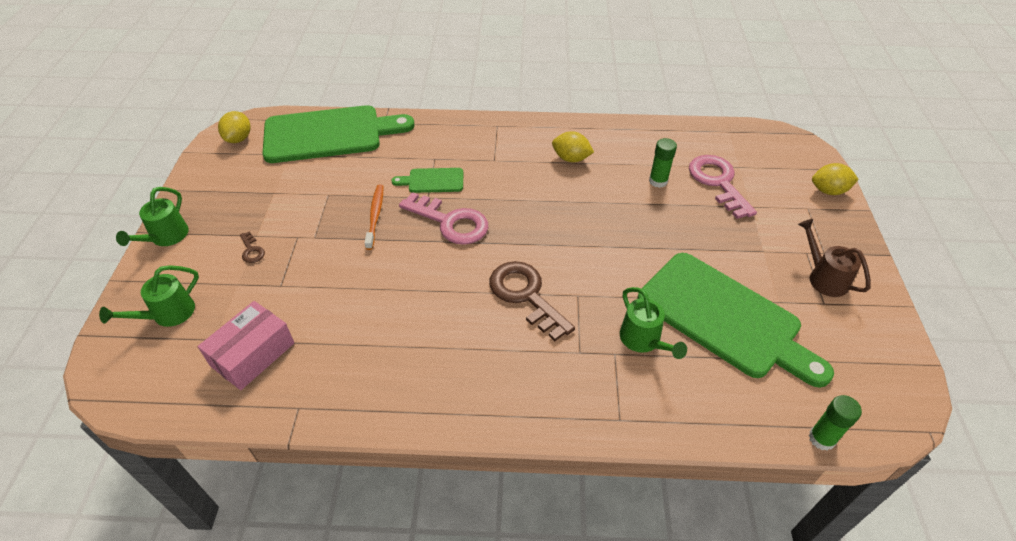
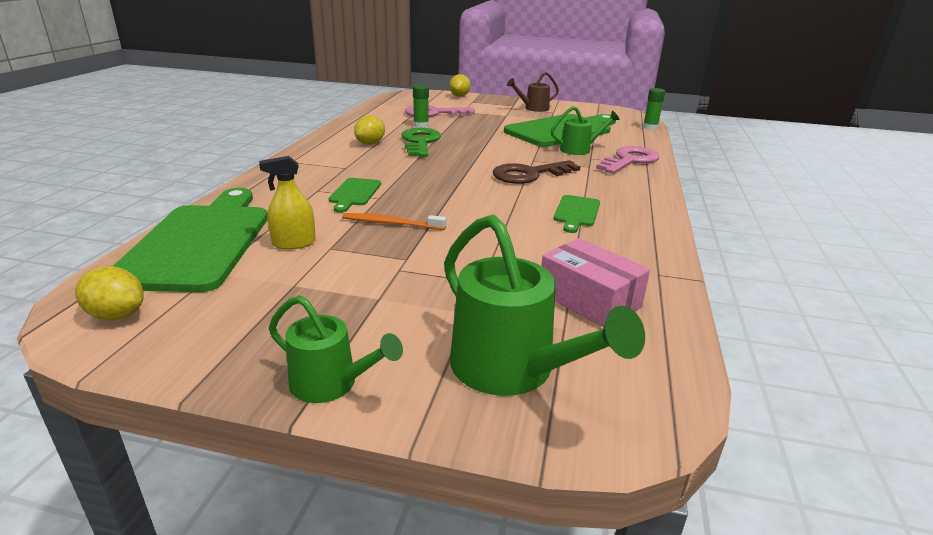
camera: 80 degrees left, 20 degrees down
green watering can [99,265,199,327] -> green watering can [444,215,645,396], size x1.67
brown key [240,231,265,263] -> none
pink key [399,192,488,245] -> pink key moved to [596,146,659,174]
none -> yellow spray bottle [259,156,316,250]
none -> green key [401,128,441,157]
none -> green cutting board [554,195,600,233]

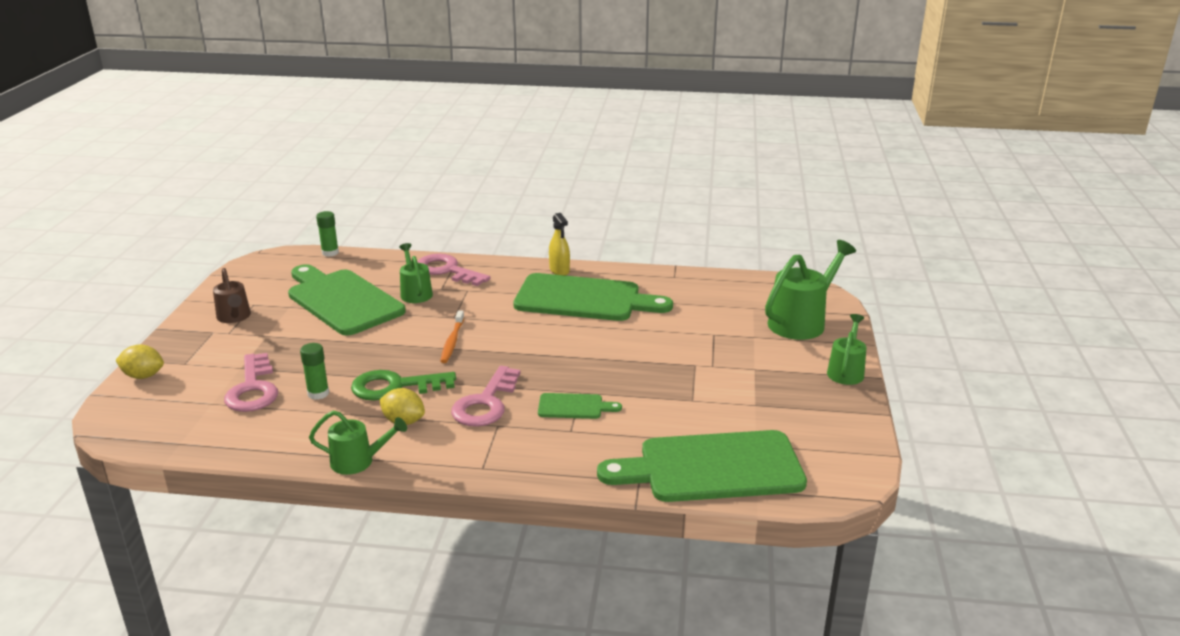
camera: 95 degrees left, 0 degrees up
yellow lemon [75,266,144,320] -> none
yellow spray bottle [259,156,316,250] -> yellow spray bottle moved to [549,213,570,275]
orange toothbrush [342,213,446,230] -> orange toothbrush moved to [440,310,465,363]
brown key [493,160,580,184] -> none
pink box [541,238,650,327] -> none
green cutting board [554,195,600,233] -> green cutting board [513,273,673,321], size x2.23
none -> green watering can [309,411,407,475]
none -> pink key [451,366,521,427]

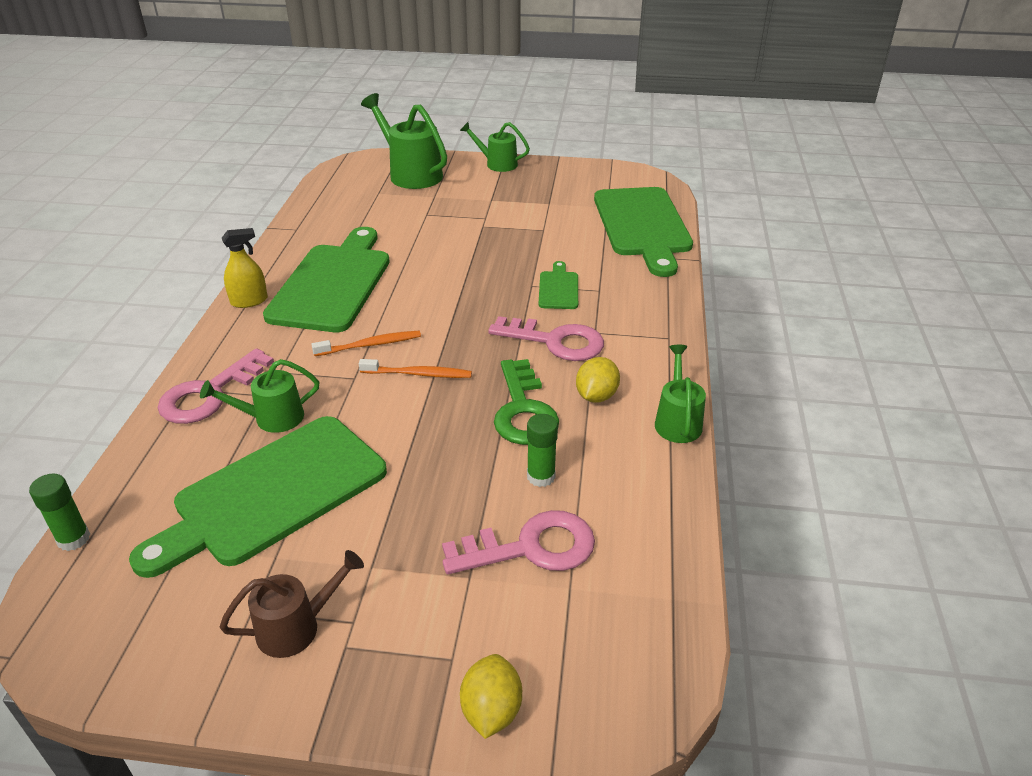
camera: 90 degrees left, 10 degrees up
none -> orange toothbrush [311,331,421,356]

